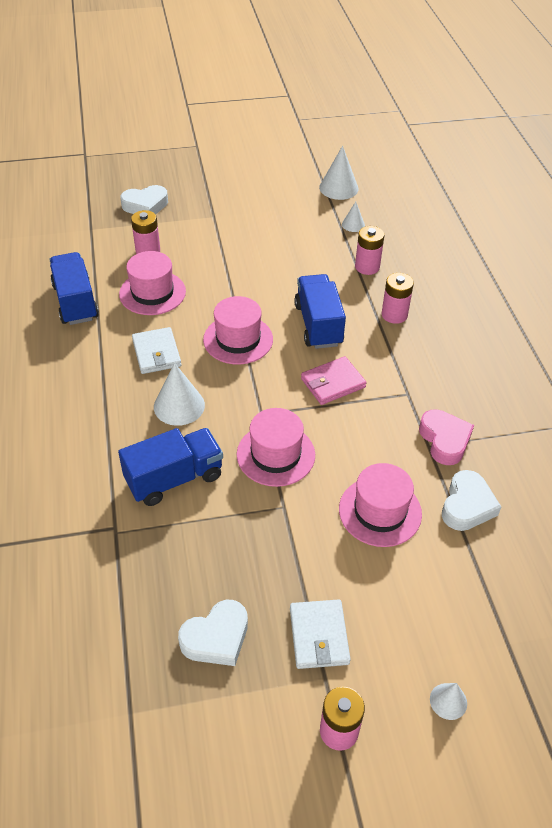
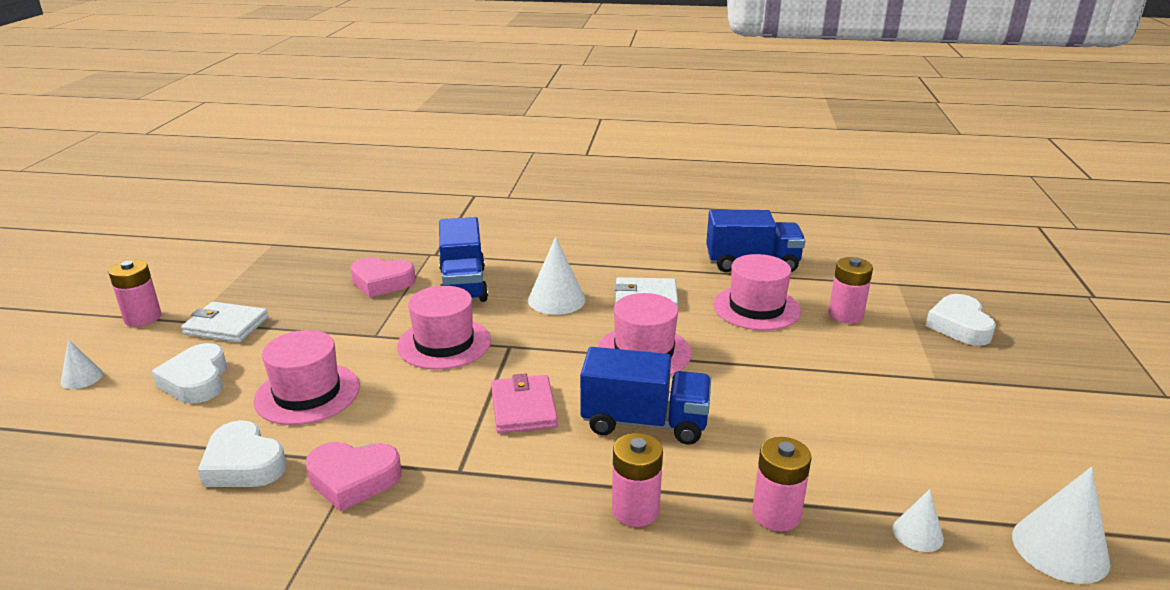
camera: 110 degrees right, 20 degrees down
white heart [178,600,248,666] -> white heart moved to [152,343,227,404]
none -> pink heart [350,257,416,298]

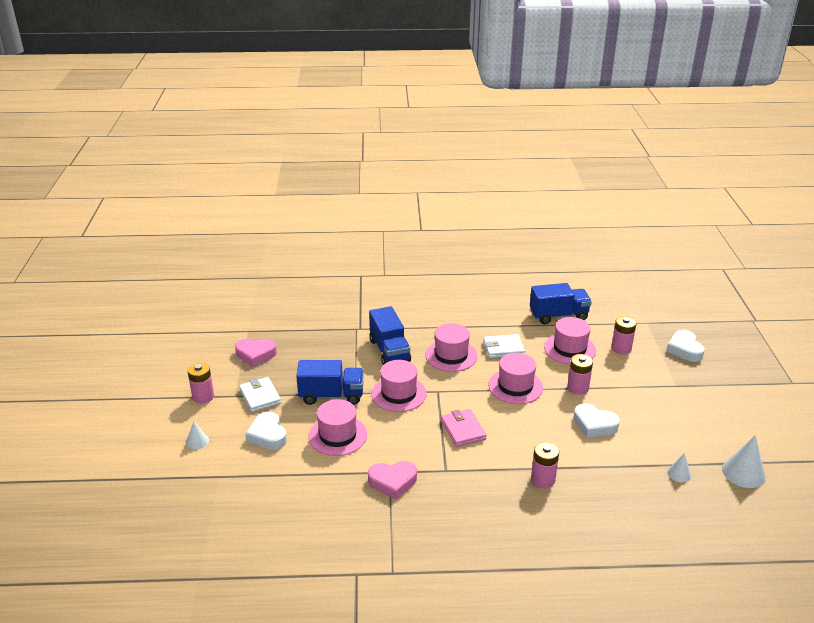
camera: 10 degrees left, 5 degrees up
white wallet [181,302,269,343] -> white wallet turned 60 degrees clockwise [239,377,281,412]
white heart [198,420,287,487] -> white heart moved to [573,403,620,438]
pink heart [350,257,416,298] -> pink heart moved to [235,338,277,367]
white cone [528,237,586,315] -> pink hat [425,323,477,372]
blue truck [580,347,711,445] -> blue truck moved to [296,360,364,405]
pink battery [752,437,812,532] -> pink battery moved to [567,354,593,395]

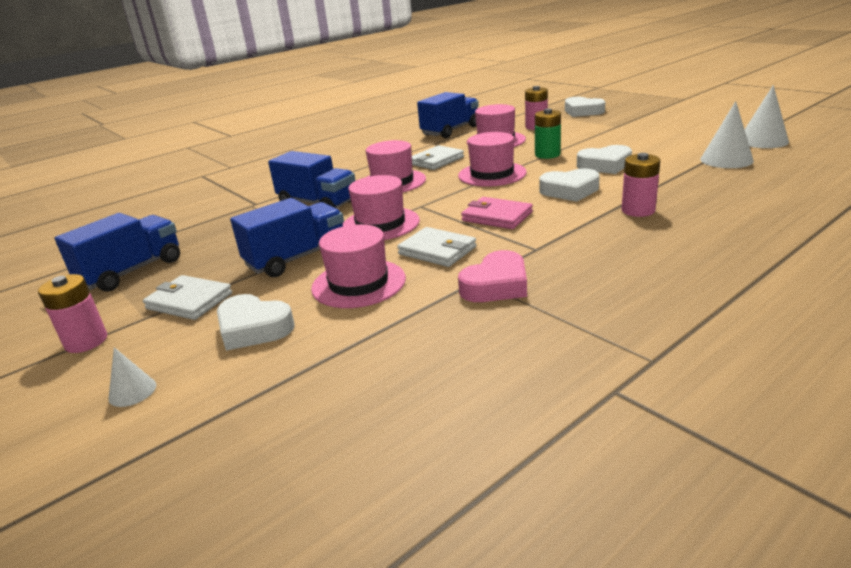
camera: 35 degrees left, 5 degrees down
pink heart [235,338,277,367] -> blue truck [55,213,180,292]
pink battery [567,354,593,395] -> green battery [535,108,561,159]
white cone [667,453,691,482] -> white cone [700,101,754,168], size x1.78
none -> white wallet [397,227,477,267]
none -> white heart [540,169,600,202]

